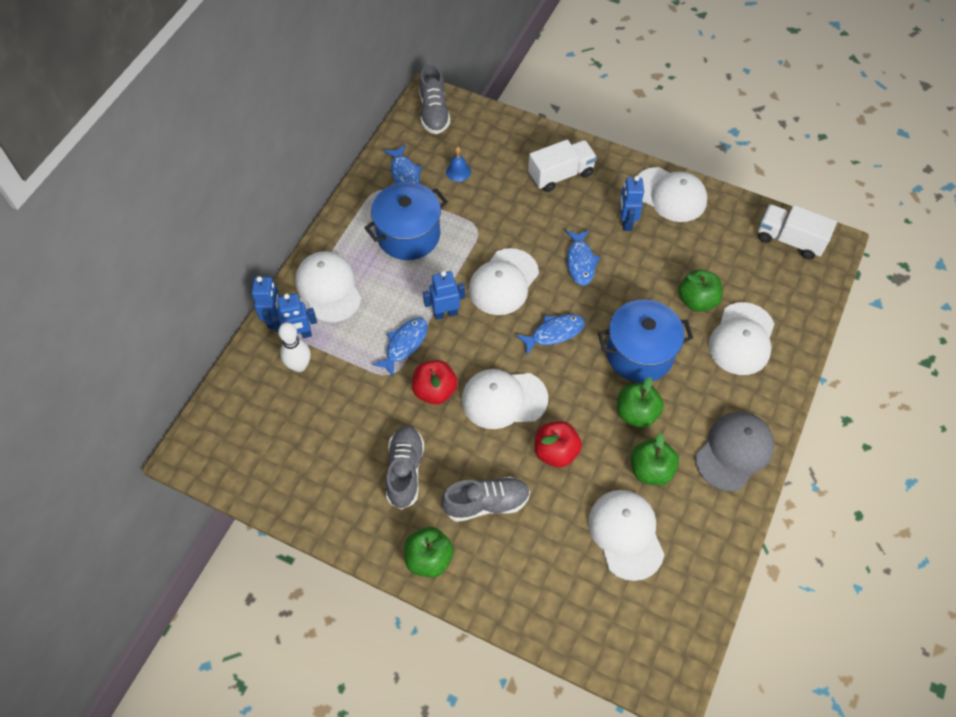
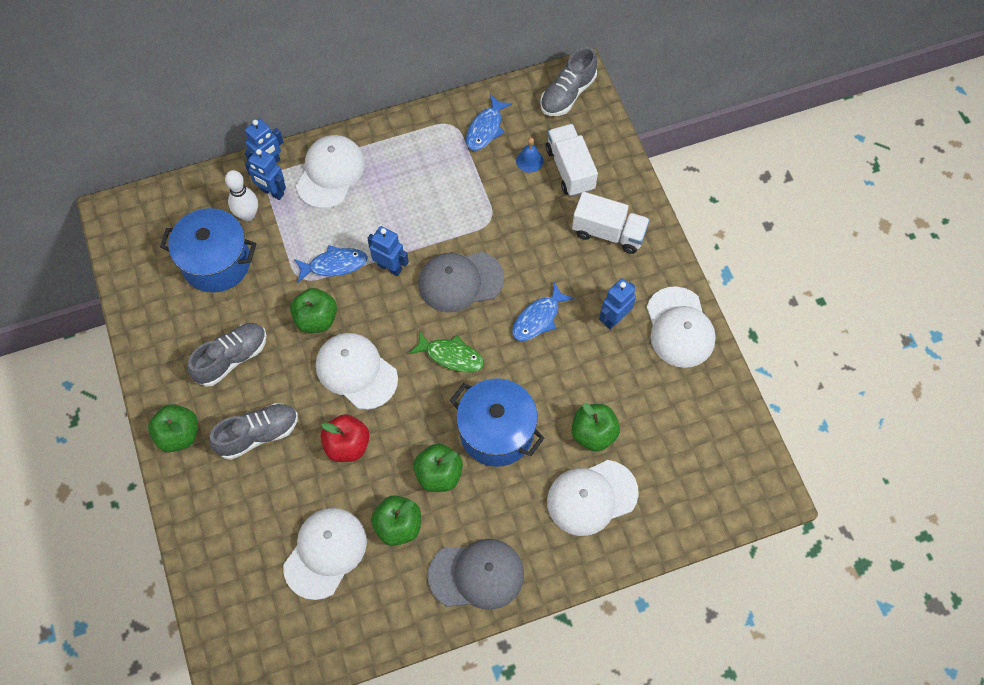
camera: 45 degrees right, 5 degrees up
blue pot [364,182,448,260] -> blue pot moved to [160,208,257,293]
red apple [412,360,458,405] -> green apple [290,288,337,333]
grey shoe [441,476,530,522] -> grey shoe turned 60 degrees counterclockwise [209,403,298,460]
white cap [469,248,539,315] -> grey cap [418,252,504,313]
blue fish [516,314,585,355] -> green fish [409,331,484,373]
white truck [758,204,837,259] -> white truck moved to [546,124,598,197]

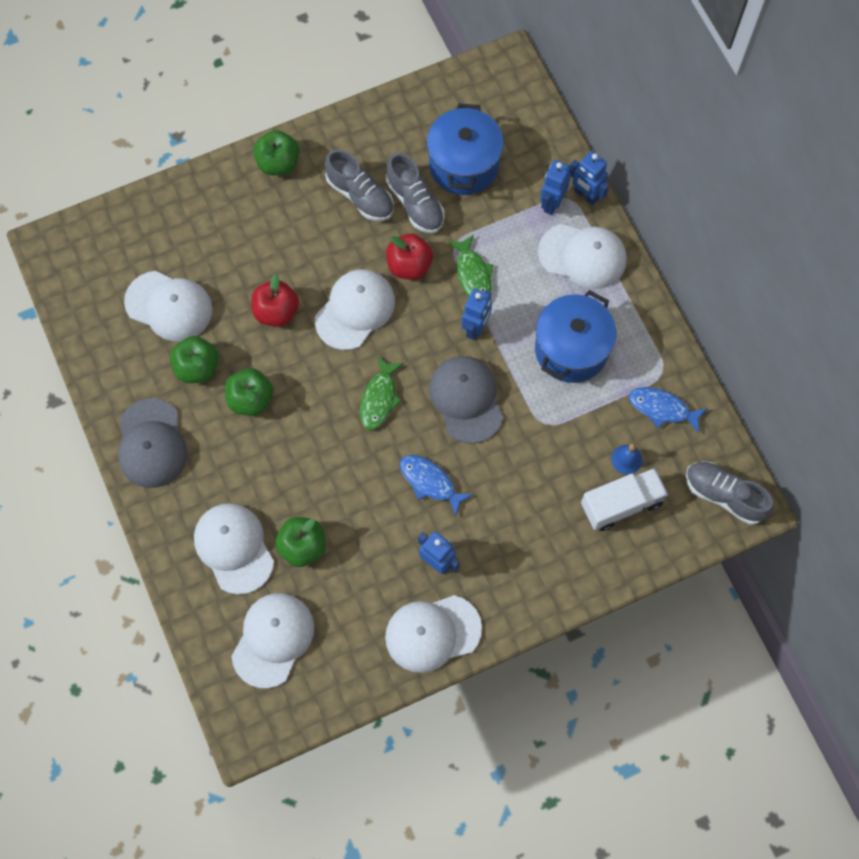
camera: 85 degrees right, 5 degrees up
grey shoe [209,403,298,460] -> grey shoe moved to [386,153,444,233]
white bowling pin [225,170,258,221] -> none
green apple [290,288,337,333] -> red apple [386,234,433,280]
blue fish [294,245,368,282] -> green fish [448,234,493,297]
blue pot [450,378,545,467] -> blue pot moved to [535,290,616,383]
white truck [572,192,650,254] -> none
none -> white cap [232,593,314,688]

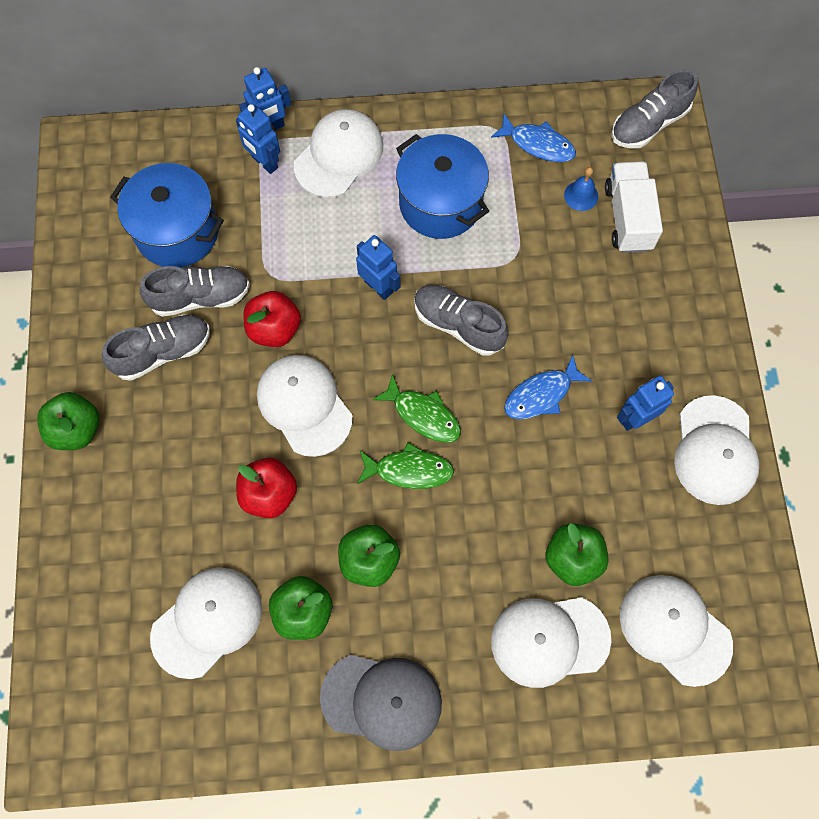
camera: 70 degrees left, 0 degrees up
grey cap [429,356,503,444] -> grey shoe [414,285,509,356]
green fish [448,234,493,297] -> green fish moved to [357,443,454,489]
blue fish [629,387,707,433] -> blue fish turned 105 degrees counterclockwise [491,114,576,162]

